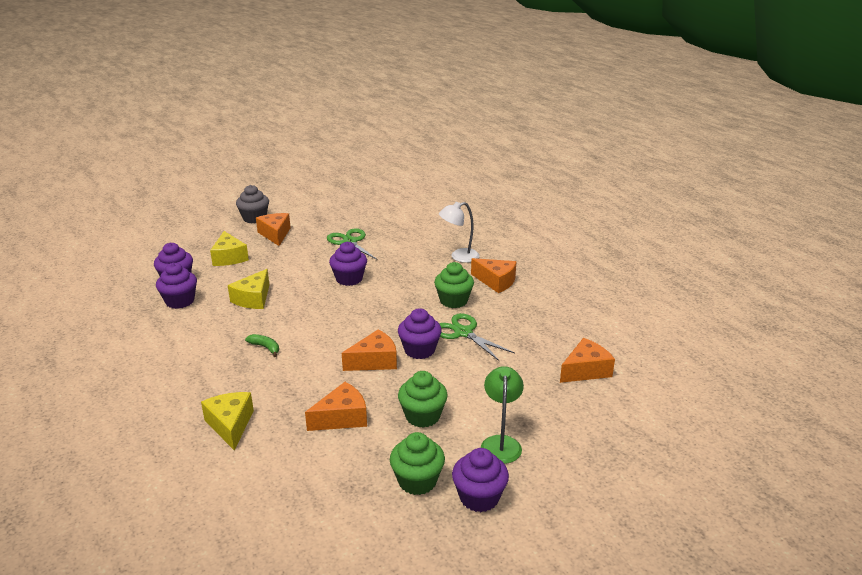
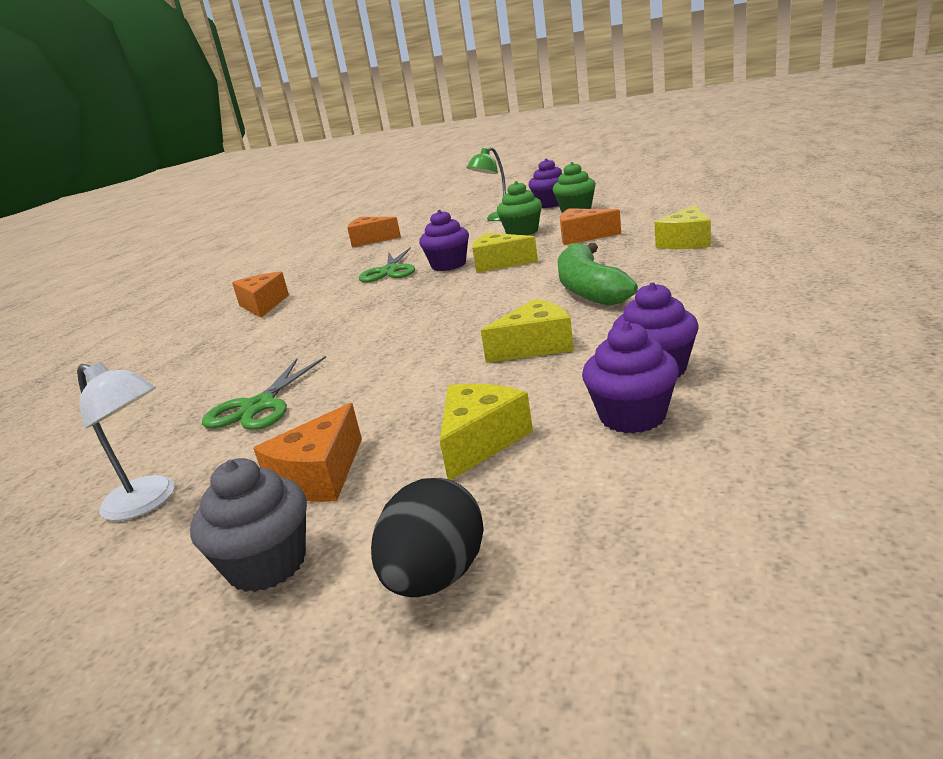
camera: 130 degrees left, 5 degrees down
green banana [245,334,279,357] -> green banana [557,243,638,306], size x2.41
purple cupcake [329,242,367,286] -> none
orange cheese [342,329,397,371] -> yellow cheese [472,233,538,273]
green cupcake [434,262,474,308] -> none
white lamp [439,202,480,263] -> white lamp moved to [77,362,175,521]
none -> black egg [371,478,484,597]

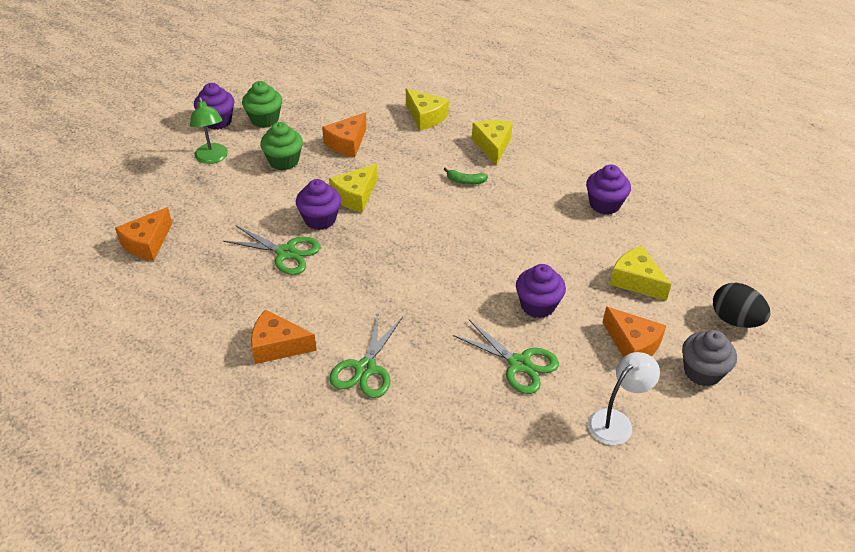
camera: 75 degrees left, 20 degrees up
yellow cheese [481,299,574,363] -> yellow cheese moved to [472,120,513,166]
green banana [557,243,638,306] -> green banana [443,167,488,184], size x0.42
purple cupcake [582,321,679,434] -> purple cupcake moved to [516,264,566,318]
none -> green scissors [329,312,403,398]

